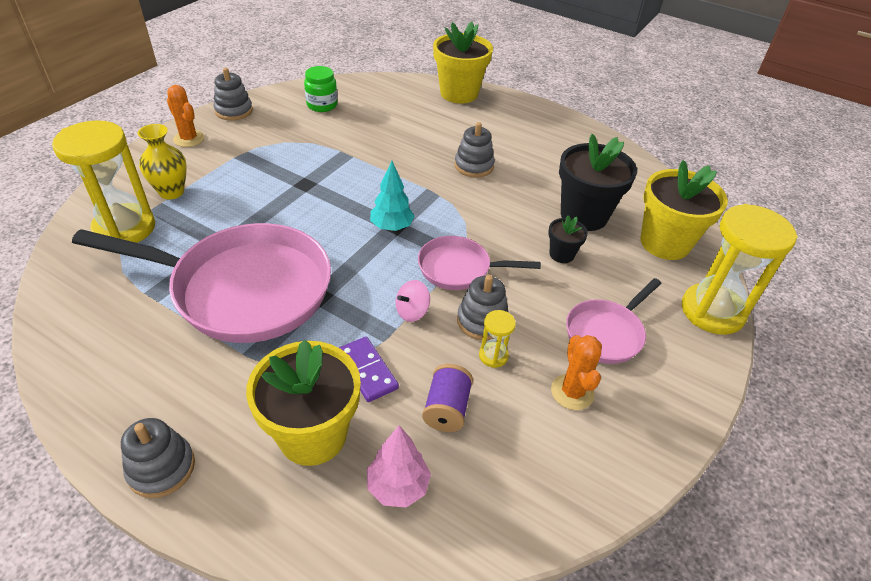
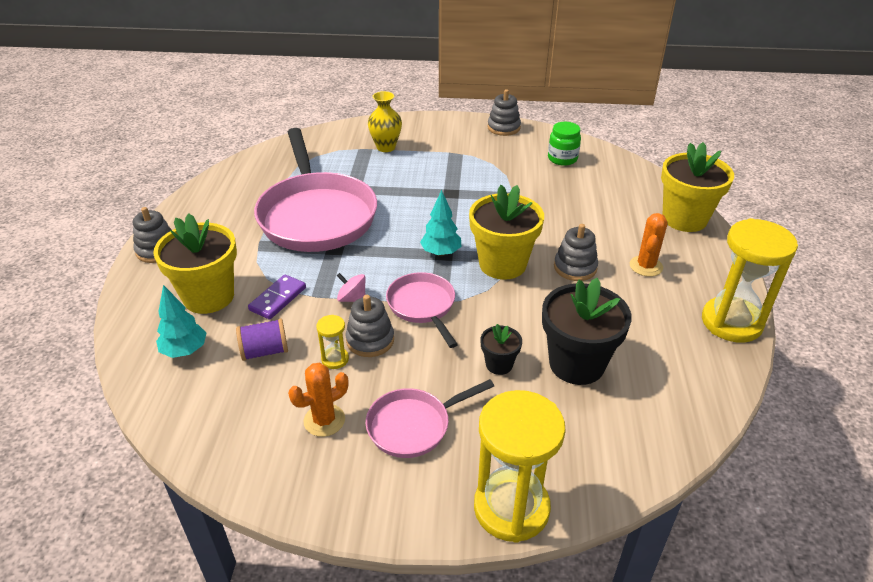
camera: 65 degrees right, 5 degrees down
yellow hourglass [52,120,155,243] -> yellow hourglass moved to [702,218,798,343]
orange cactus [167,85,205,147] -> orange cactus moved to [630,213,667,277]
pink tree [367,425,431,508] -> turquoise tree [156,285,206,358]
pink pan [566,278,661,364] -> pink pan turned 45 degrees counterclockwise [366,379,494,458]
yellow flower pot [640,160,728,260] -> yellow flower pot moved to [469,185,544,280]

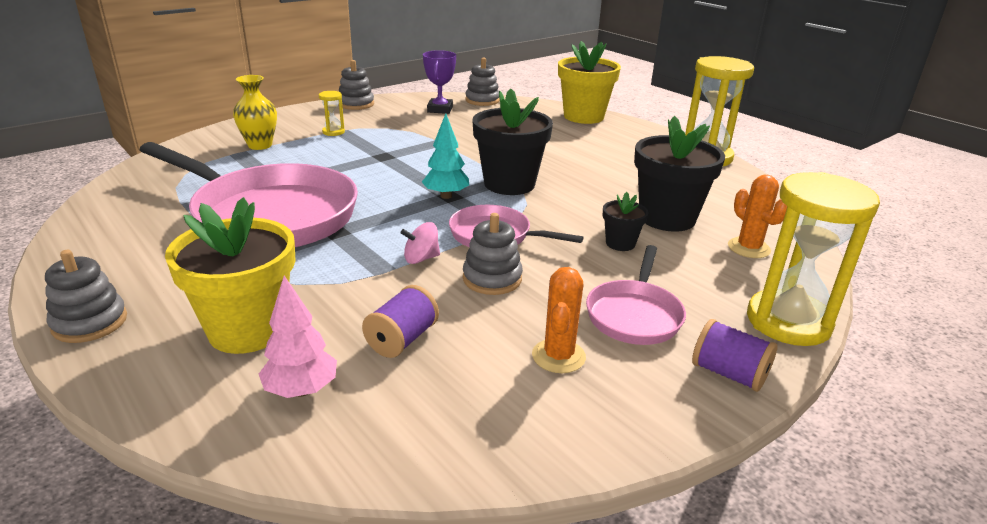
camera: 45 degrees left, 10 degrees down
turquoise tree [156,285,206,358] -> pink tree [259,276,337,398]
purple domino [248,274,306,319] -> none
yellow hourglass [316,315,349,369] -> yellow hourglass moved to [319,91,345,136]
yellow flower pot [469,185,544,280] -> black flower pot [472,89,553,195]
green jar [548,122,581,166] -> purple trophy [423,50,456,114]
grey stacking toy [554,224,598,281] -> grey stacking toy moved to [465,58,500,106]
orange cactus [630,213,667,277] -> orange cactus moved to [728,175,787,258]
none -> purple spool [692,319,778,392]

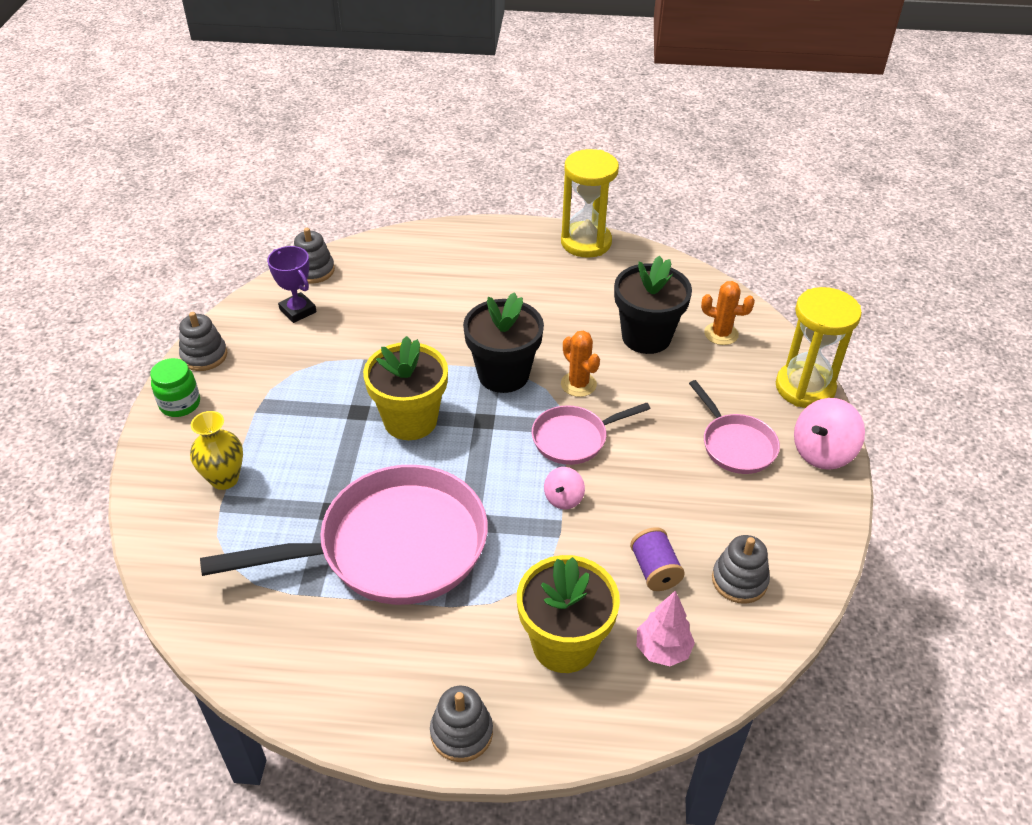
camera: 45 degrees left, 15 degrees up
yellow hourglass [319,91,345,136] -> none
turquoise tree [422,113,469,199] -> none
grey stacking toy [463,213,523,295] -> grey stacking toy moved to [712,535,770,604]
orange cactus [532,267,586,373] -> orange cactus moved to [561,331,600,397]
yellow flower pot [558,41,621,124] -> yellow flower pot moved to [363,336,448,440]
black flower pot [603,192,648,251] -> none
purple spool [692,319,778,392] -> pink spinning top [794,398,865,470]
none -> green jar [150,358,200,417]

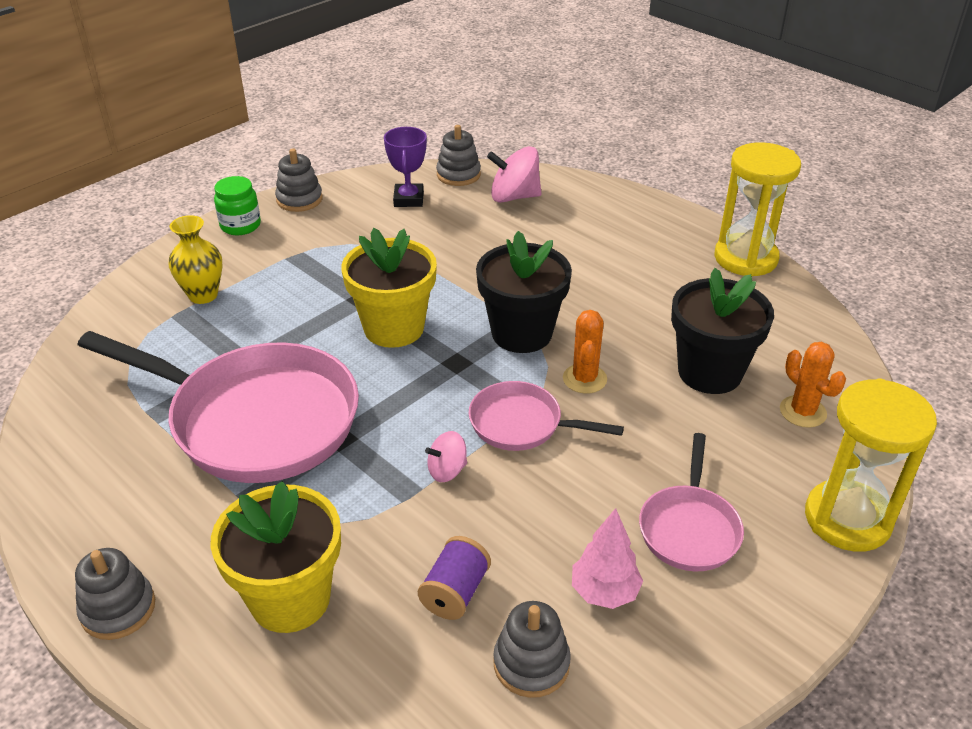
camera: 40 degrees right, 5 degrees down
pink tree [637,590,695,666] -> pink tree moved to [572,508,643,609]
pink spinning top [794,398,865,470] -> pink spinning top moved to [487,146,542,203]

